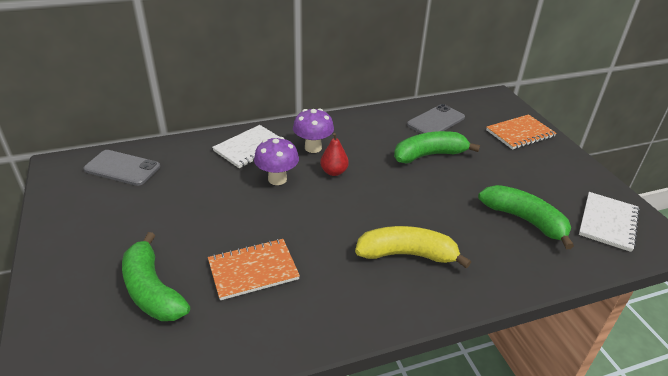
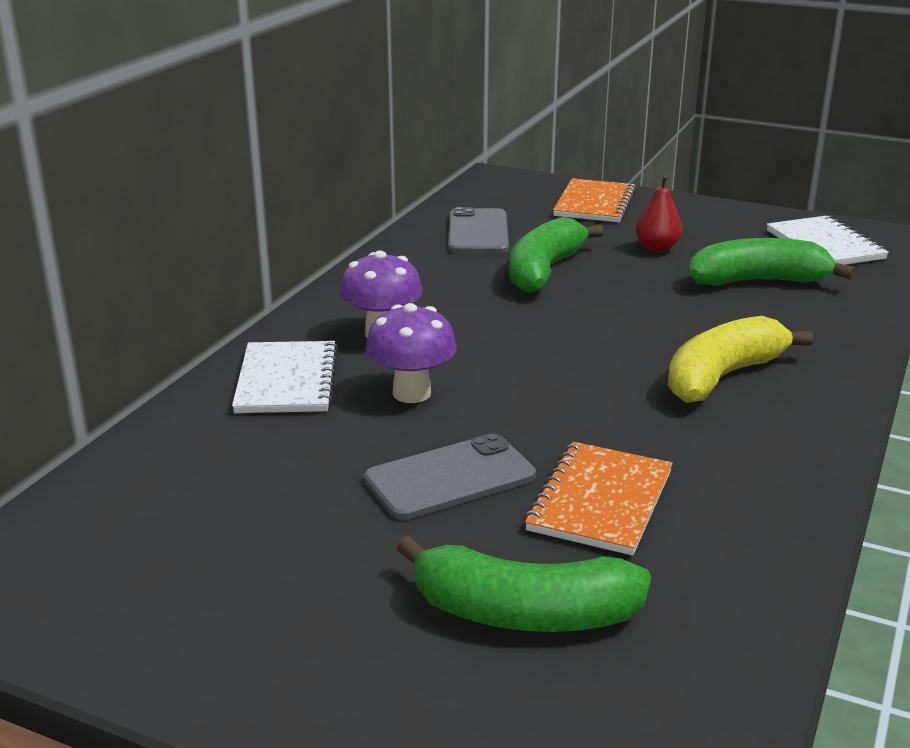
camera: 45 degrees left, 10 degrees down
grey phone [83,150,160,186] -> grey phone moved to [364,433,536,520]
red pear [320,133,349,176] -> red pear moved to [636,175,682,252]

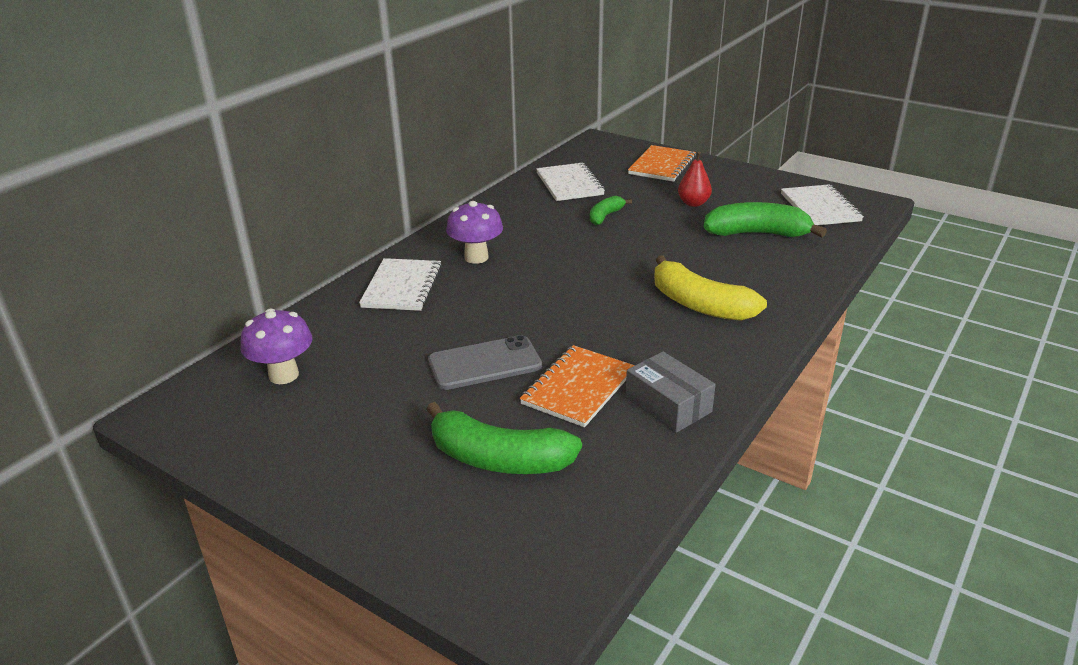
camera: 10 degrees right, 5 degrees up
purple mushroom [365,303,457,403] -> purple mushroom moved to [241,308,312,384]
grey phone [448,207,509,253] -> white notebook [536,163,605,201]
green banana [509,217,604,293] -> green banana [590,196,632,225], size x0.54
yellow banana [668,316,813,403] -> yellow banana turned 105 degrees counterclockwise [654,255,767,321]
none -> grey box [625,351,716,433]

